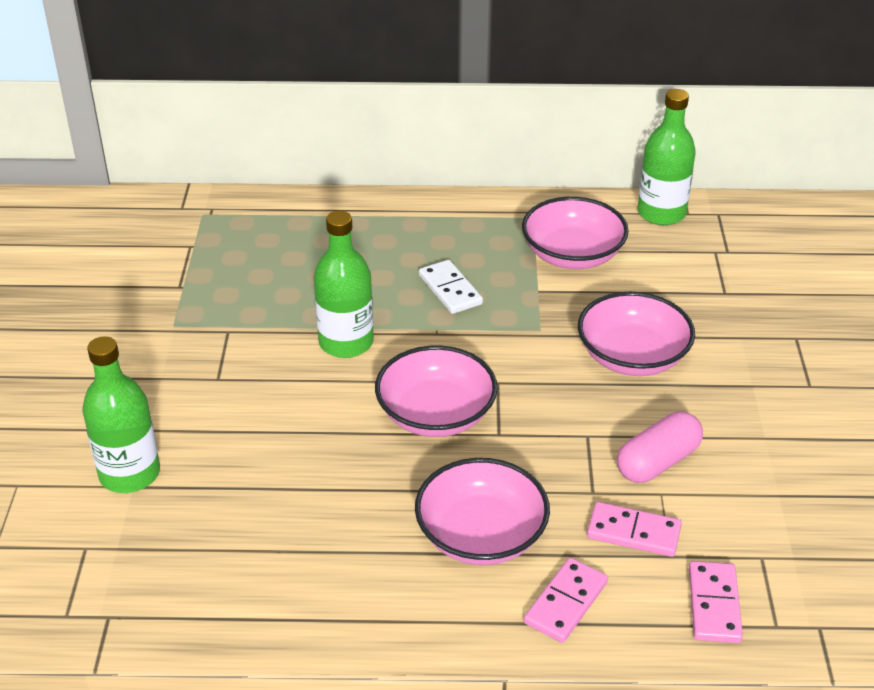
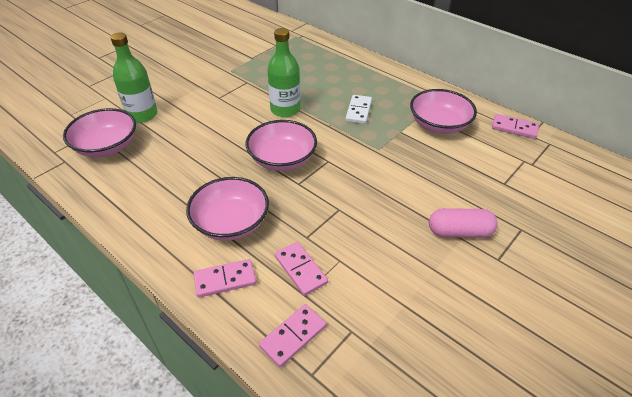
camera: 40 degrees right, 5 degrees up
pink bowl [578,292,695,376] -> pink bowl moved to [63,108,136,157]
pink capsule [617,411,703,483] -> pink capsule moved to [429,208,498,238]
green bottle [638,89,696,225] -> pink domino [492,114,539,139]

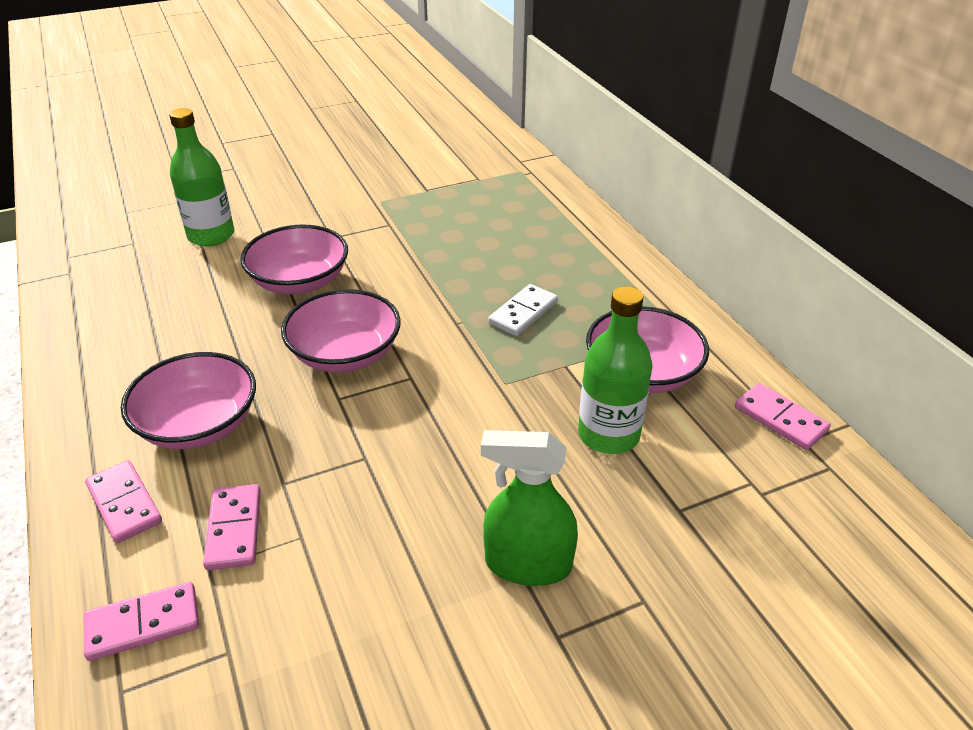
camera: 25 degrees right, 5 degrees down
pink bowl [63,108,136,157] -> pink bowl moved to [240,224,348,294]
pink domino [194,259,256,298] -> pink domino turned 45 degrees clockwise [85,460,162,543]
green bottle [267,28,300,117] -> green bottle moved to [578,286,653,454]
pink capsule [429,208,498,238] -> green spray bottle [481,430,578,586]

